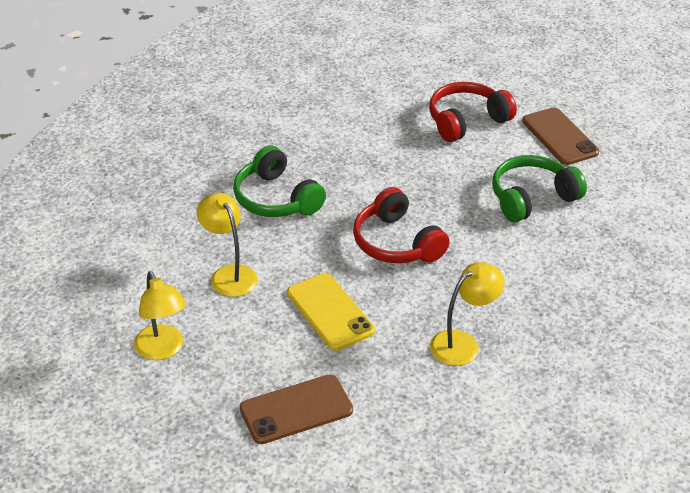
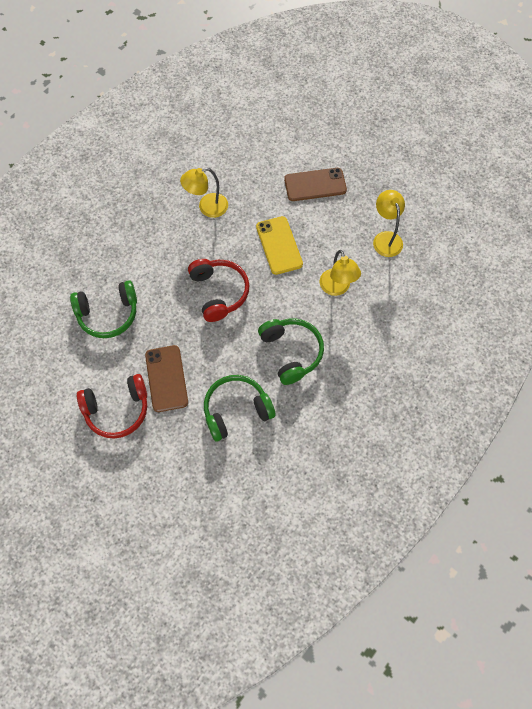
camera: 165 degrees left, 25 degrees up
brown phone [522,107,599,165] -> brown phone moved to [145,345,188,412]
none -> green headphones [204,375,276,441]

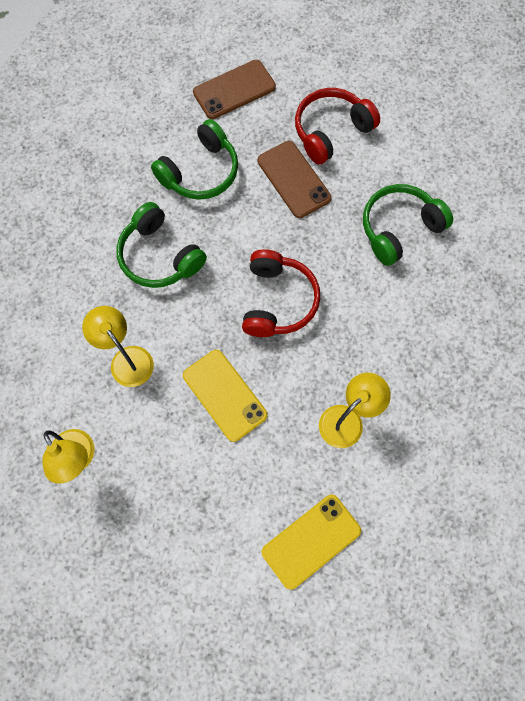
camera: 160 degrees right, 5 degrees up
red headphones [188,259,249,322] -> red headphones turned 135 degrees counterclockwise [242,249,320,337]
brown phone [284,168,347,201] -> brown phone moved to [193,60,276,119]
none -> yellow phone [262,495,361,590]

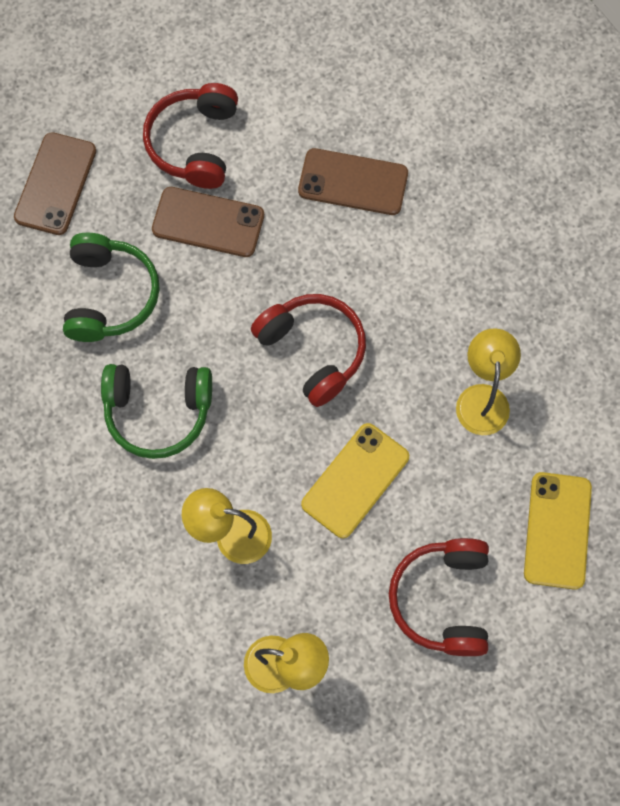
camera: 45 degrees left, 0 degrees up
yellow phone [183,350,268,442] -> yellow phone turned 60 degrees counterclockwise [301,423,409,538]
green headphones [363,184,453,266] -> brown phone [298,148,408,215]
none -> red headphones [389,538,489,656]

